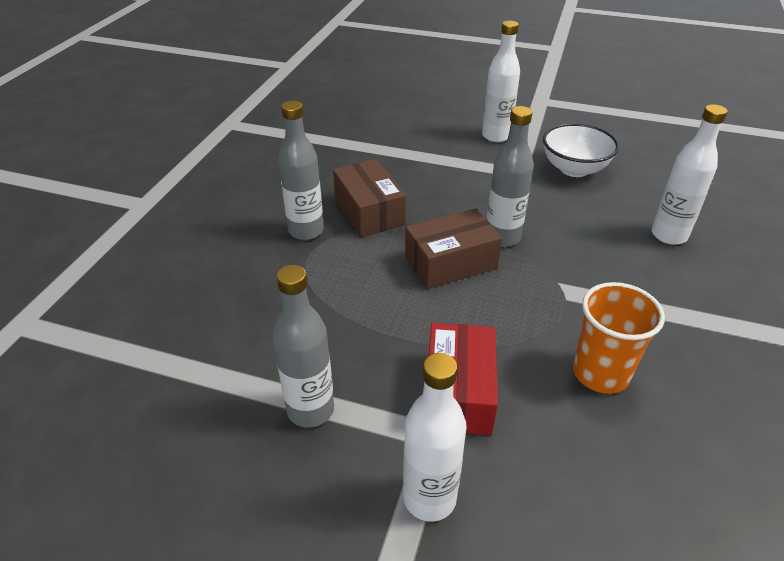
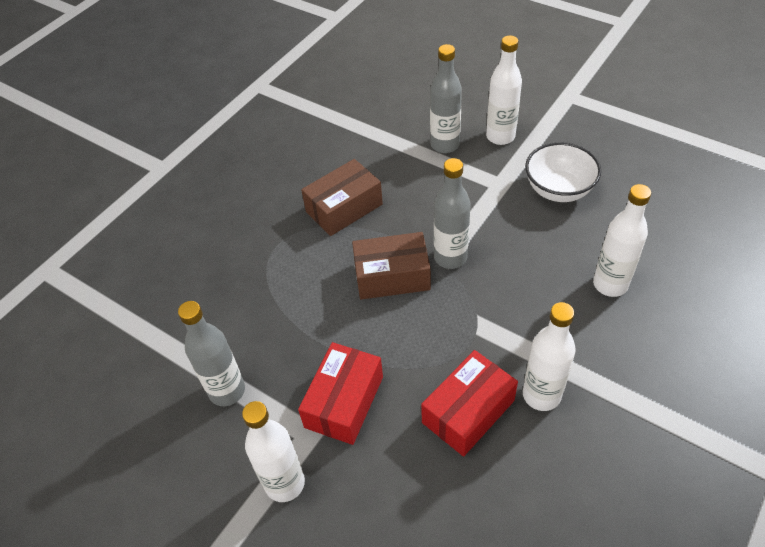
camera: 20 degrees right, 10 degrees up
grey bottle [278,101,324,240] -> grey bottle moved to [430,44,462,153]
brown box [333,159,406,237] -> brown box turned 60 degrees clockwise [301,159,383,236]
orange cup [573,282,665,394] -> red box [421,350,518,457]
none -> white bottle [523,302,576,411]

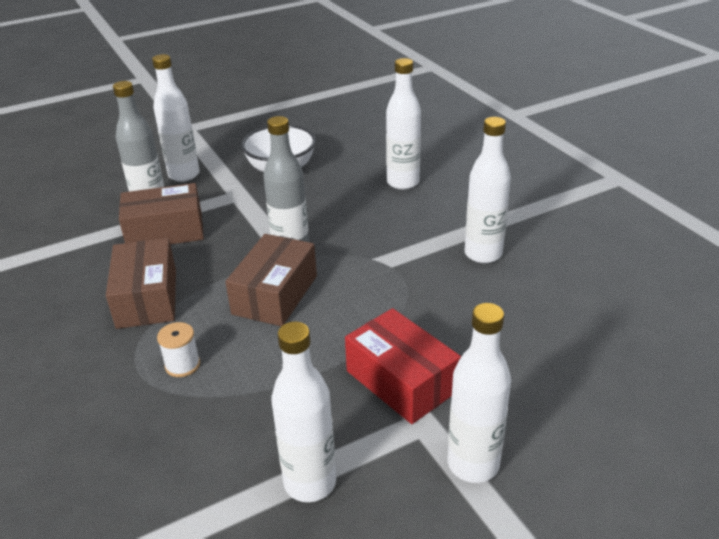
camera: 65 degrees left, 15 degrees down
grey bottle [178,301,245,406] -> white bottle [271,322,336,502]
red box [421,350,518,457] -> none
none -> brown box [119,183,204,245]
none -> white spool [157,322,200,377]

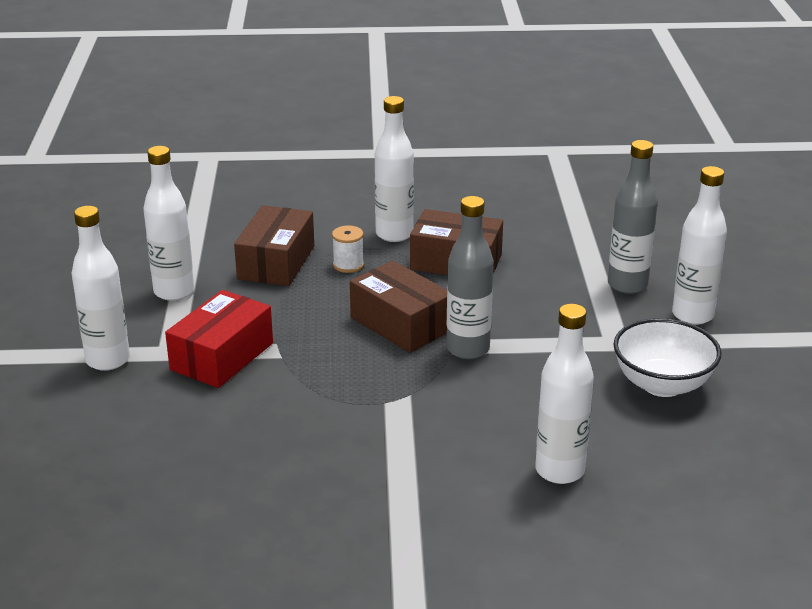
camera: 115 degrees right, 5 degrees down
brown box [119,183,204,245] -> brown box moved to [234,205,314,286]
red box [345,308,461,424] -> red box turned 45 degrees counterclockwise [165,290,273,388]
white bottle [465,117,511,263] -> white bottle moved to [375,96,414,242]

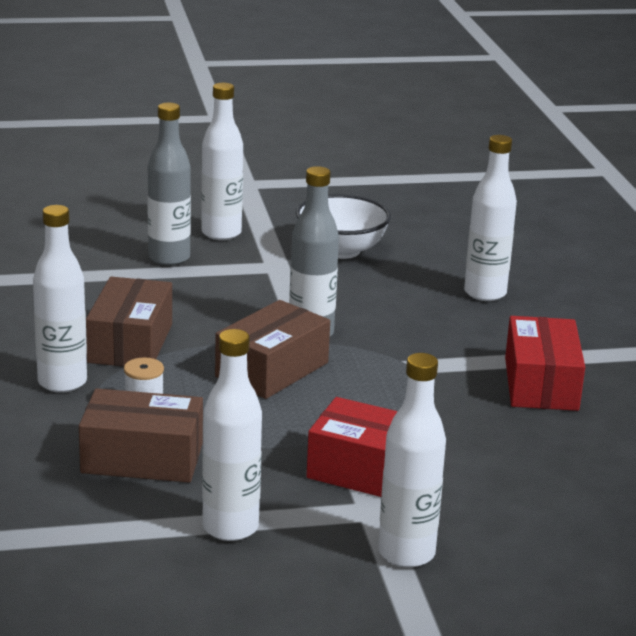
camera: 100 degrees left, 5 degrees down
none -> red box [505,316,585,411]

